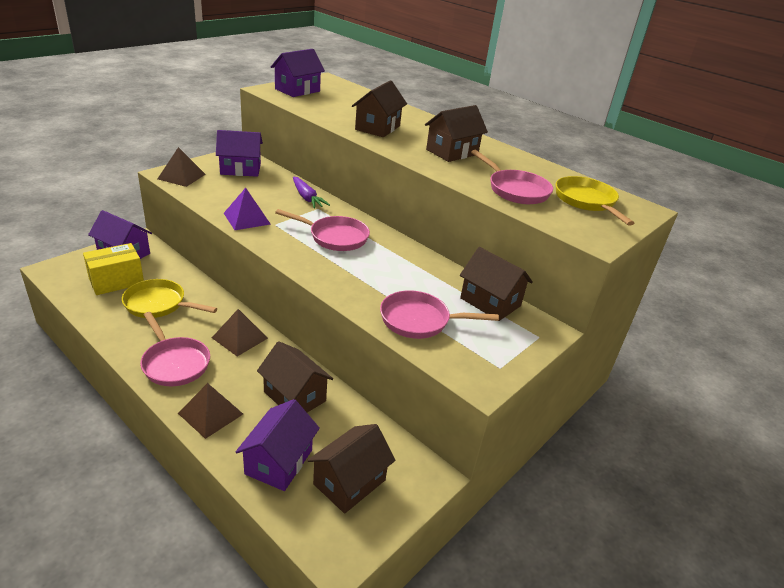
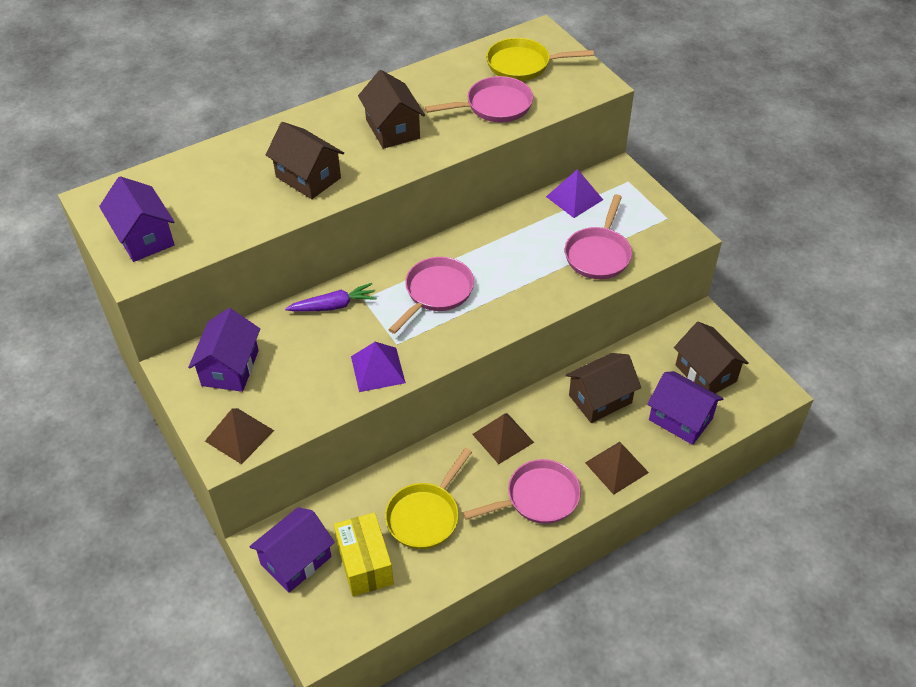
camera: 70 degrees left, 15 degrees up
brown house [460,247,533,321] -> purple pyramid [546,169,603,218]

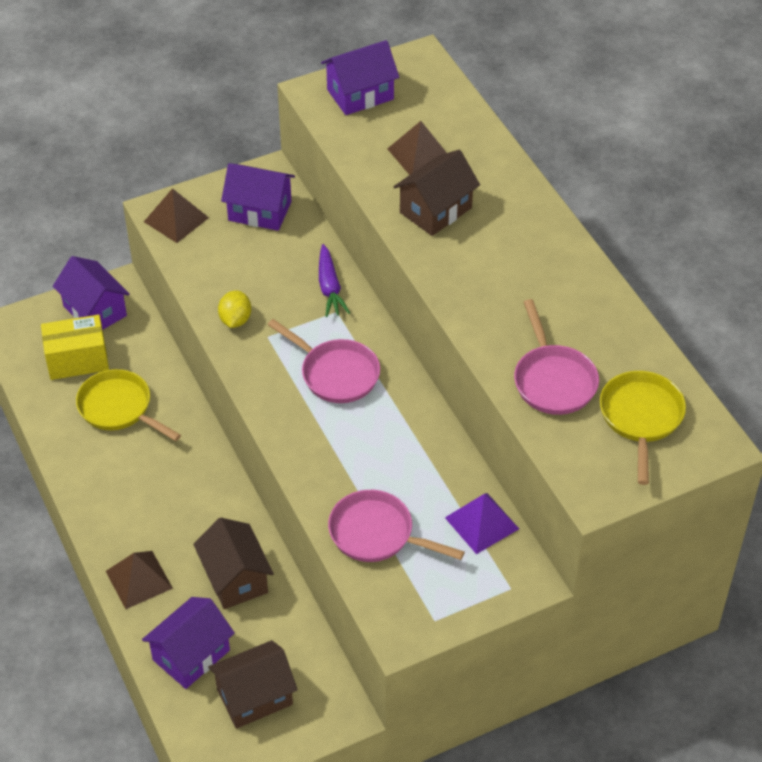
camera: 95 degrees right, 0 degrees up
purple pyramid [351,342,406,392] -> yellow lemon [218,290,251,328]
brown house [358,70,425,149] -> none
pink pan [463,459,581,524] -> none
brown pyramid [472,413,534,464] -> brown pyramid moved to [387,121,447,175]

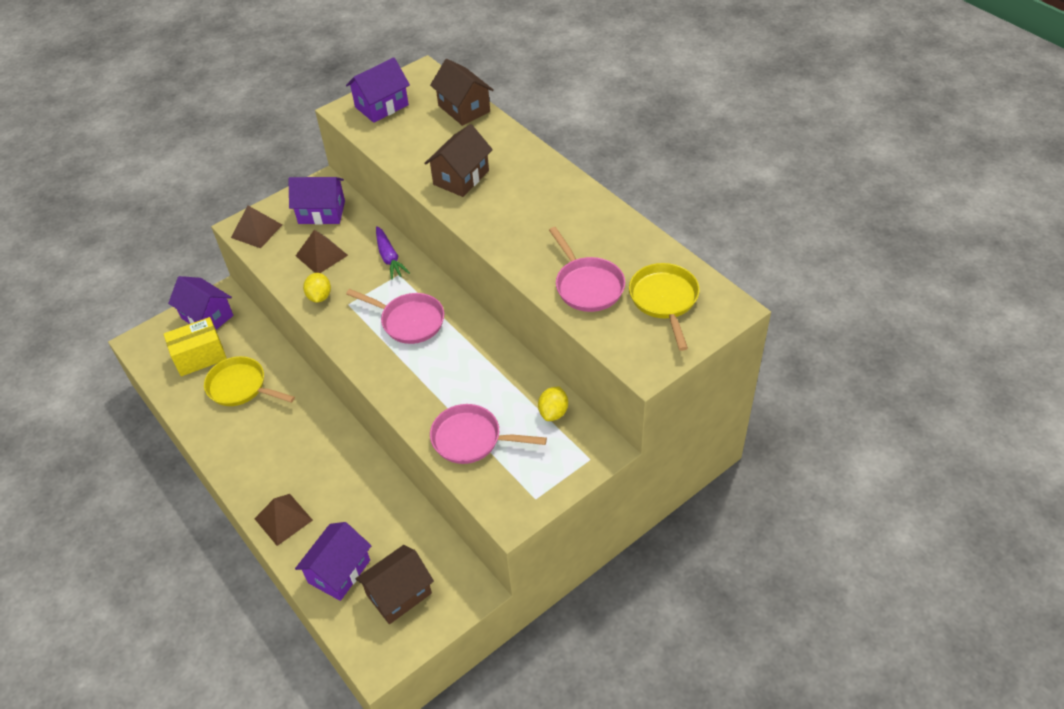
camera: 10 degrees left, 0 degrees up
brown house [193,518,274,609] -> brown house moved to [430,59,494,126]
brown pyramid [387,121,447,175] -> brown pyramid moved to [296,230,348,273]
purple pyramid [445,493,519,554] -> yellow lemon [538,386,568,421]

